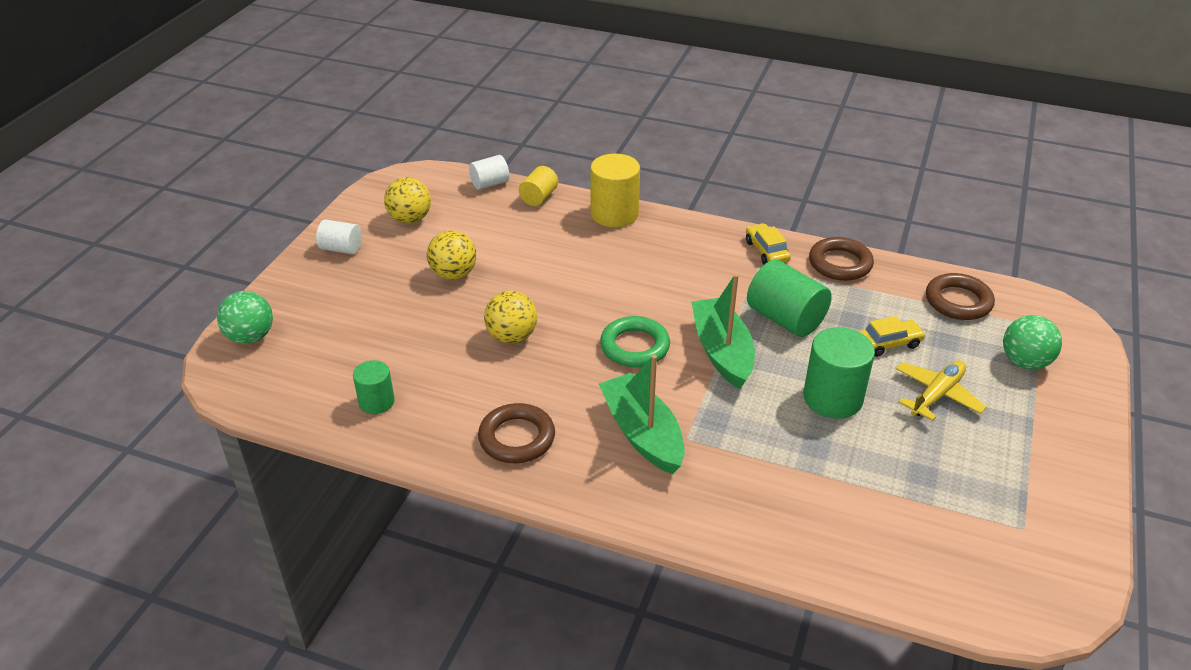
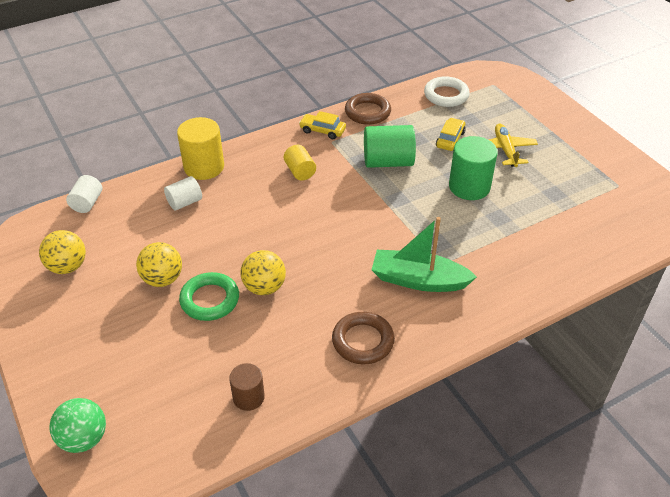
camera: 50 degrees left, 5 degrees up
white cylinder [316,219,362,254] -> white cylinder moved to [164,176,202,210]
green cylinder [353,360,395,414] -> brown cylinder [229,363,265,411]
yellow cylinder [519,166,558,206] -> yellow cylinder moved to [284,145,316,180]
green ring [600,316,670,367] -> green ring moved to [179,272,239,321]
green boat [691,274,755,389] -> none
brown ring [926,273,995,320] -> white ring [424,76,470,107]
green ball [1003,315,1062,370] -> none

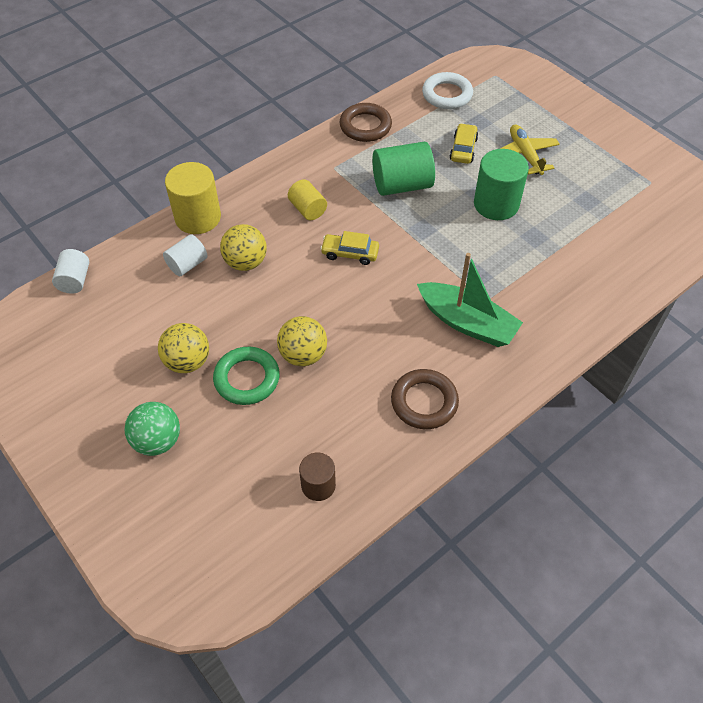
camera: 10 degrees left, 10 degrees up
yellow ball [39,230,86,274] -> yellow ball moved to [220,224,267,271]
green ball [49,398,106,453] -> green ball moved to [124,402,180,456]
yellow car [299,111,346,139] -> yellow car moved to [320,231,379,265]
green boat [372,217,477,292] -> green boat turned 150 degrees counterclockwise [417,253,523,347]

